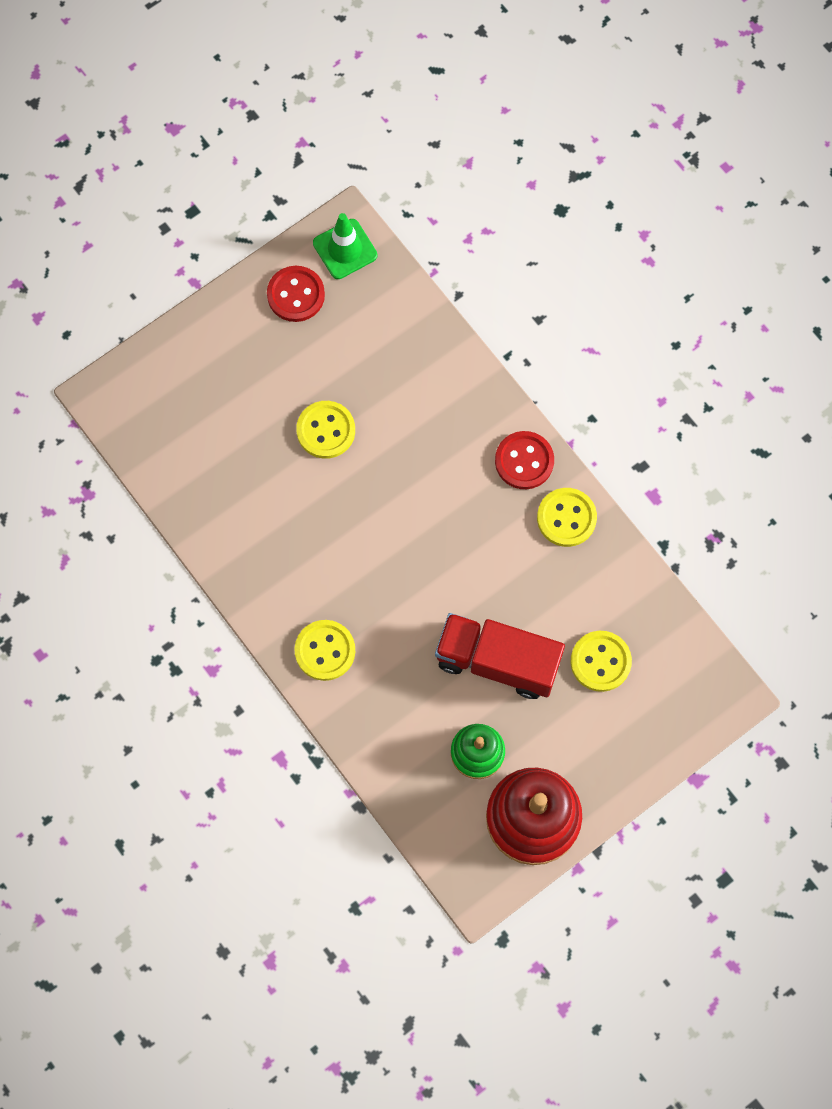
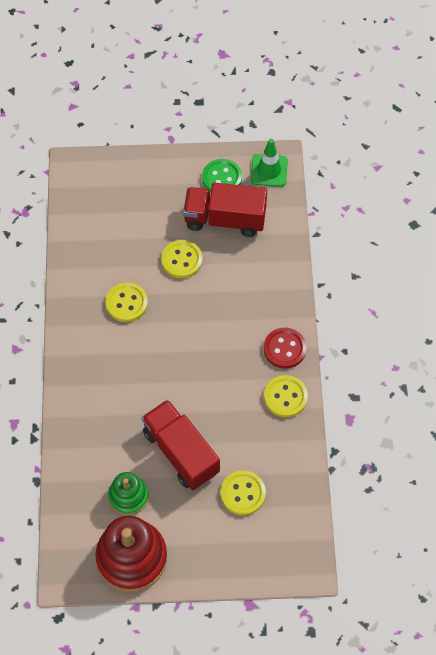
camera: 35 degrees right, 10 degrees down
red button [267,266,325,322] -> green button [202,159,242,192]
yellow button [294,620,355,681] -> yellow button moved to [106,283,148,322]
none -> red truck [183,182,267,237]

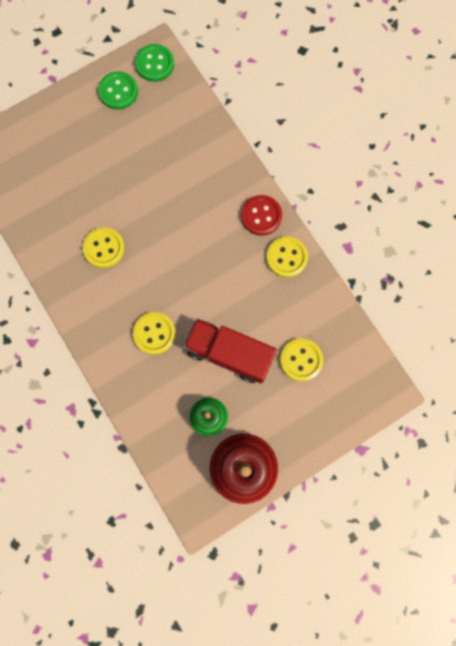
camera: 30 degrees left, 15 degrees up
yellow button [161,240,203,278] -> yellow button moved to [133,312,176,355]
red truck [183,182,267,237] -> none
green traffic cone [251,139,288,187] -> green button [135,44,174,82]

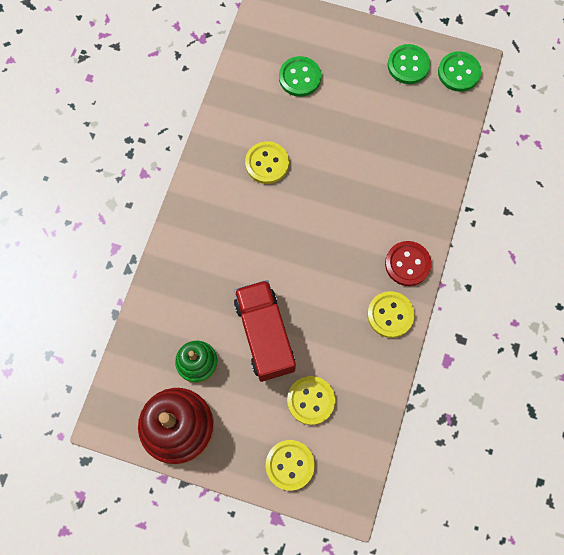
camera: 50 degrees right, 5 degrees down
yellow button [133,312,176,355] -> yellow button moved to [266,440,315,491]
none -> green button [279,56,321,97]

